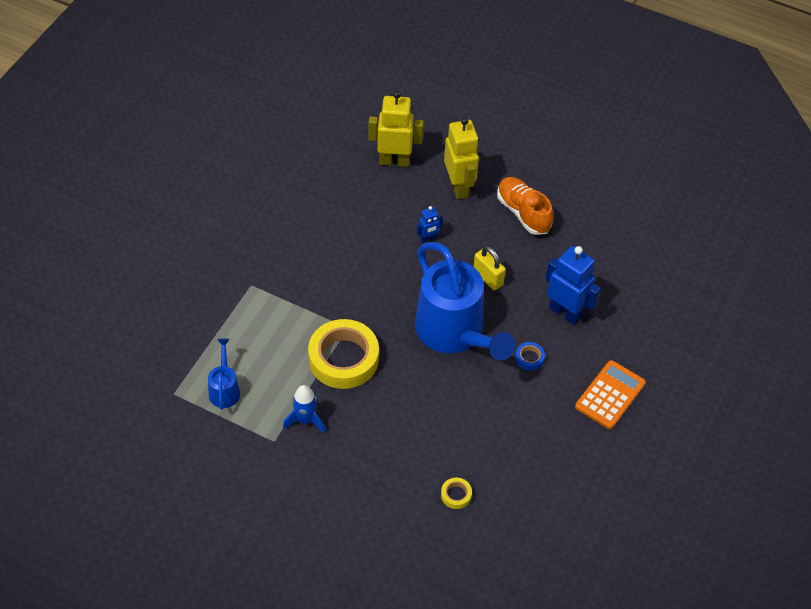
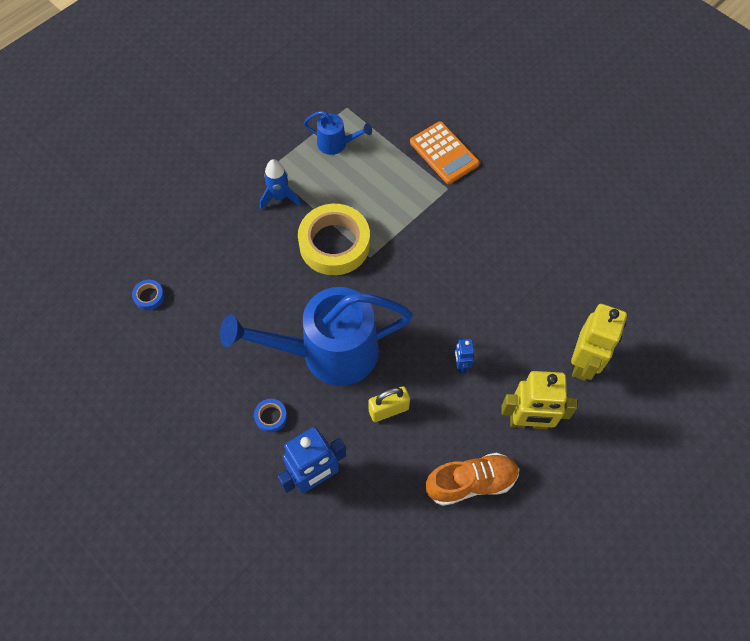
camera: 110 degrees right, 10 degrees up
yellow tape [441,478,472,509] -> blue tape [132,280,165,310]
orange calculator [575,360,646,429] -> orange calculator moved to [410,121,480,184]

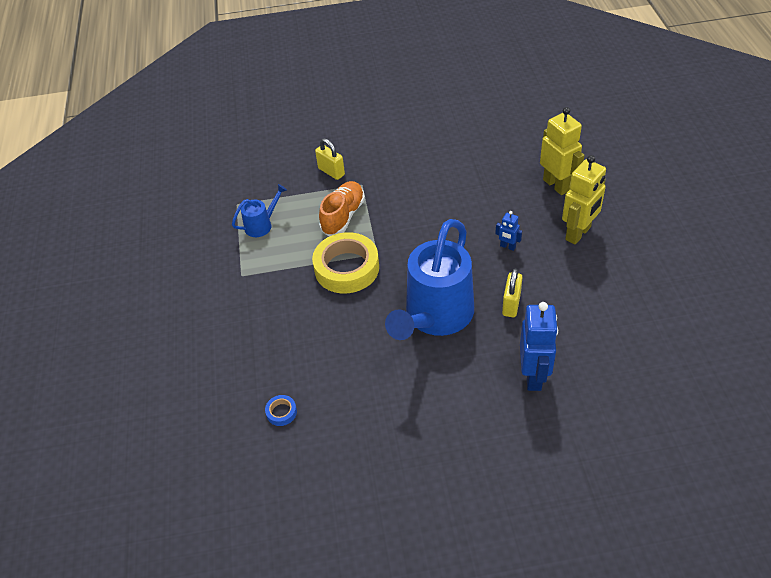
camera: 50 degrees left, 15 degrees down
blue tape [254,399,287,432] -> none
blue rocket [260,159,301,209] -> none
orange calculator [410,121,480,184] -> yellow padlock [315,138,345,180]
orange shoe [425,453,519,506] -> orange shoe moved to [319,181,365,236]

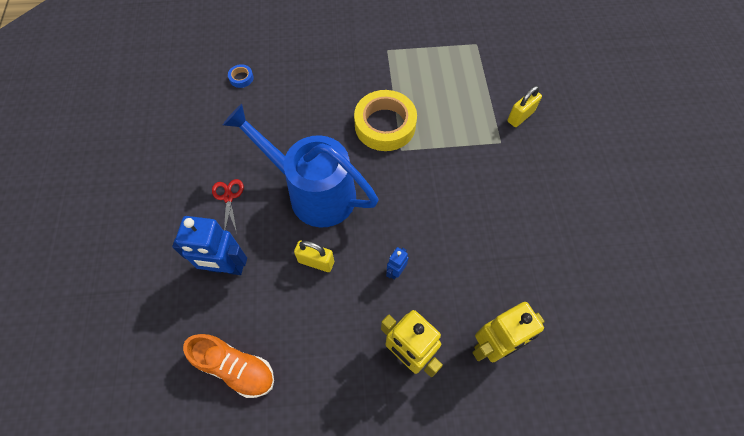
camera: 90 degrees right, 15 degrees up
blue watering can [232,184,287,237] -> none
orange shoe [319,181,365,236] -> orange shoe moved to [183,334,274,398]
none -> red scissors [212,179,244,232]

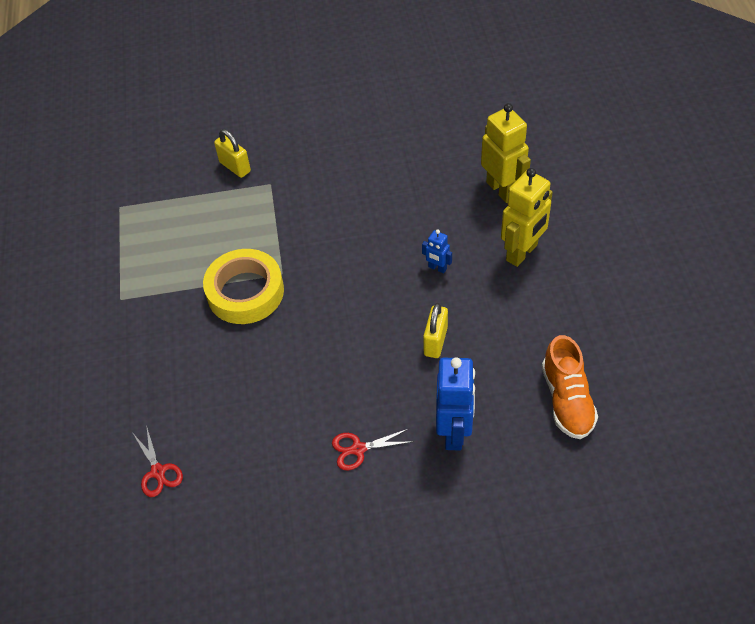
camera: 90 degrees left, 10 degrees down
orange shoe [183,334,274,398] -> orange shoe turned 150 degrees clockwise [542,335,598,439]
blue watering can [223,104,379,228] -> none
blue tape [228,64,254,88] -> red scissors [132,425,183,497]

